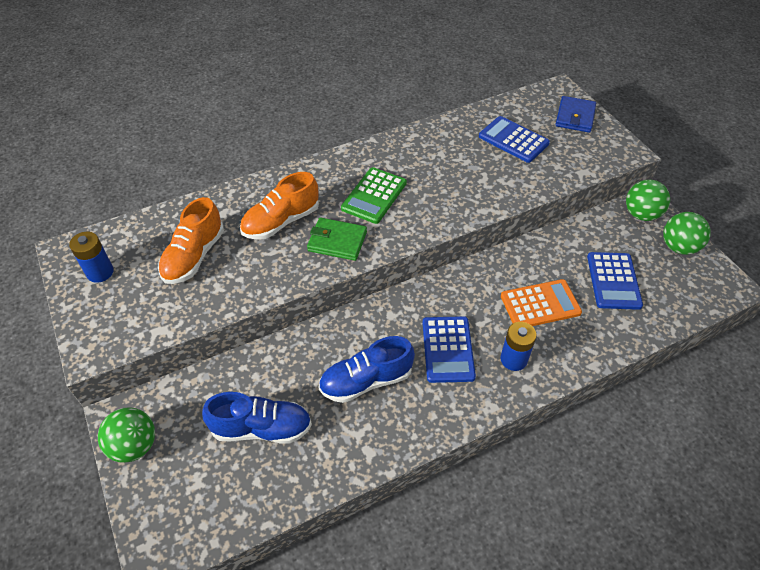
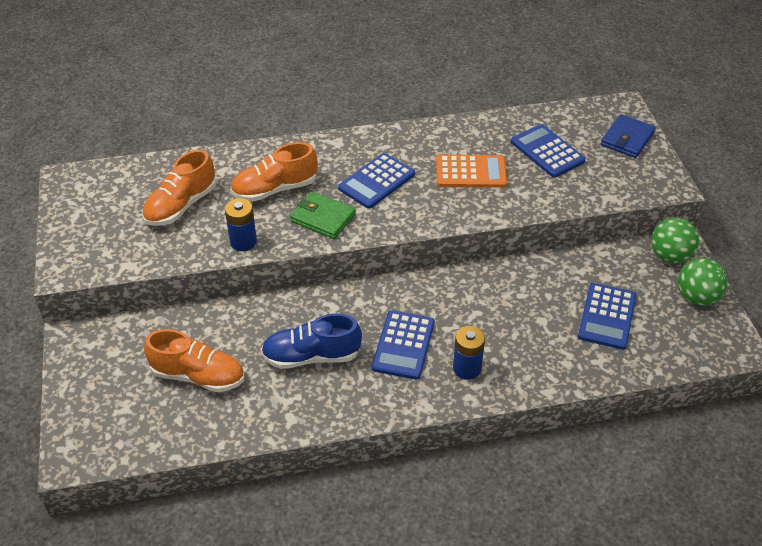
camera: 15 degrees right, 5 degrees down
blue battery [69,232,114,283] -> blue battery moved to [225,198,257,251]
green ball [98,407,155,463] -> none
blue shoe [202,392,312,444] -> orange shoe [144,329,244,392]
green calculator [341,167,407,224] -> blue calculator [338,153,415,209]
orange calculator [501,279,582,326] -> orange calculator moved to [436,155,507,188]

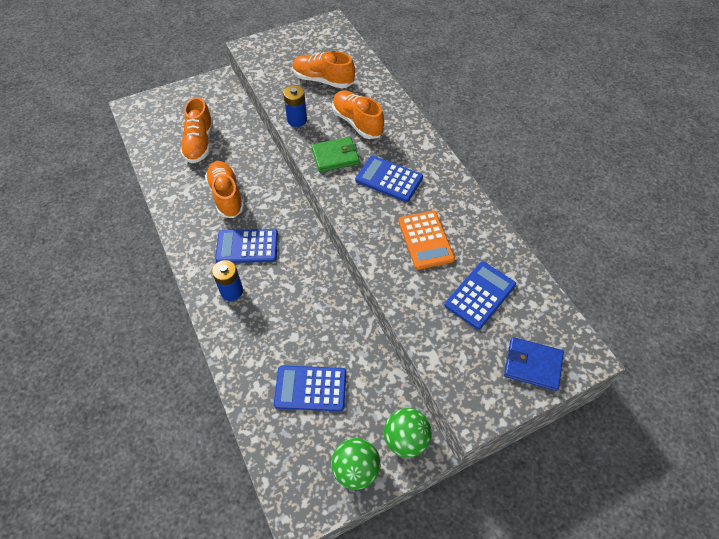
camera: 75 degrees right, 10 degrees up
blue shoe [261,314,362,369] -> orange shoe [205,161,244,218]
green wallet [290,192,356,239] -> green wallet turned 60 degrees clockwise [311,137,359,172]

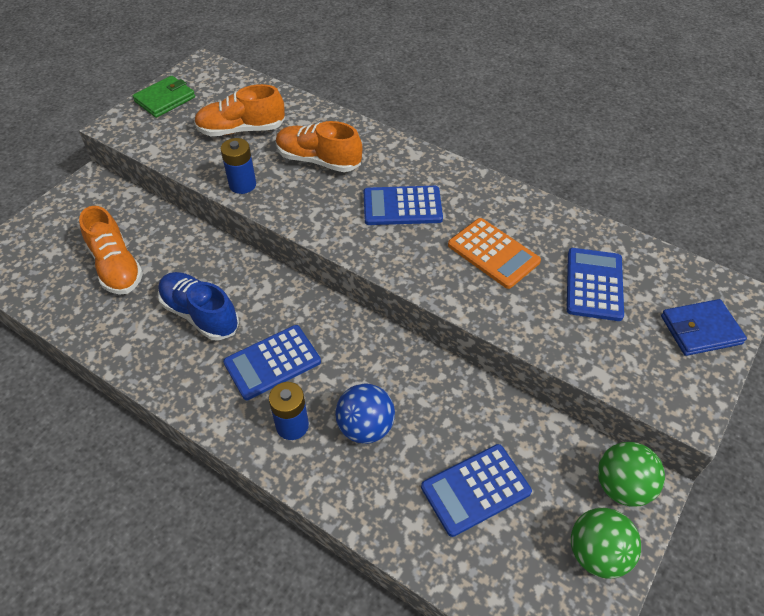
camera: 30 degrees left, 5 degrees down
orange shoe [205,161,244,218] -> blue shoe [158,272,239,341]
green wallet [311,137,359,172] -> green wallet moved to [133,76,195,118]
none -> blue ball [335,383,395,444]

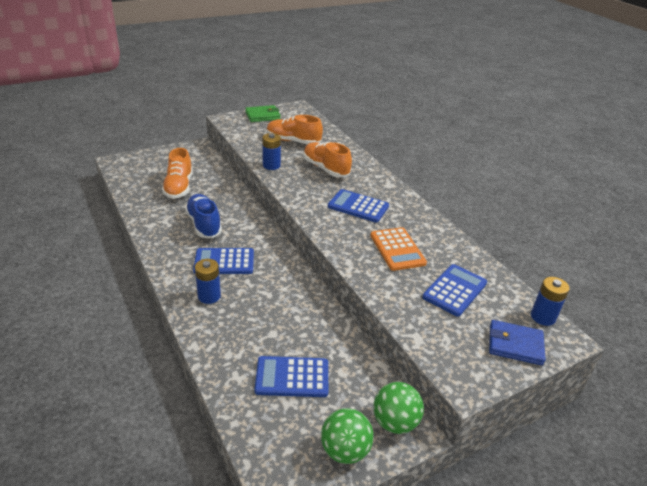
camera: 25 degrees right, 15 degrees down
blue ball [335,383,395,444] -> none
none -> blue battery [531,277,570,326]

